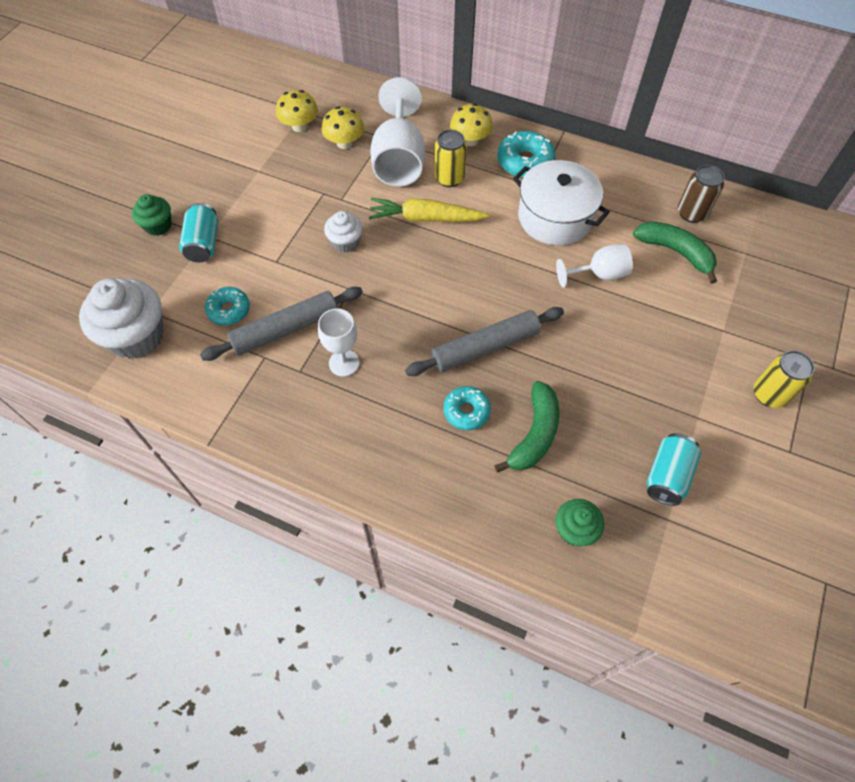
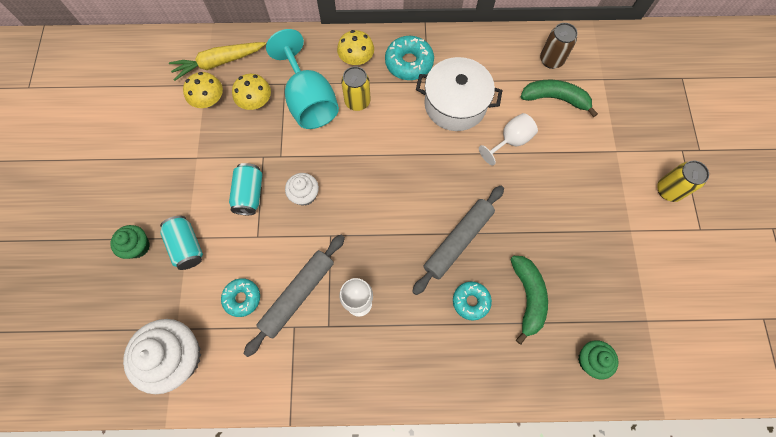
camera: 25 degrees left, 10 degrees up
yellow carrot [368,198,490,222] -> yellow carrot moved to [169,42,266,81]
white goblet [370,77,425,186] -> turquoise goblet [266,29,339,129]
turquoise can [647,433,701,506] -> turquoise can moved to [229,163,263,215]

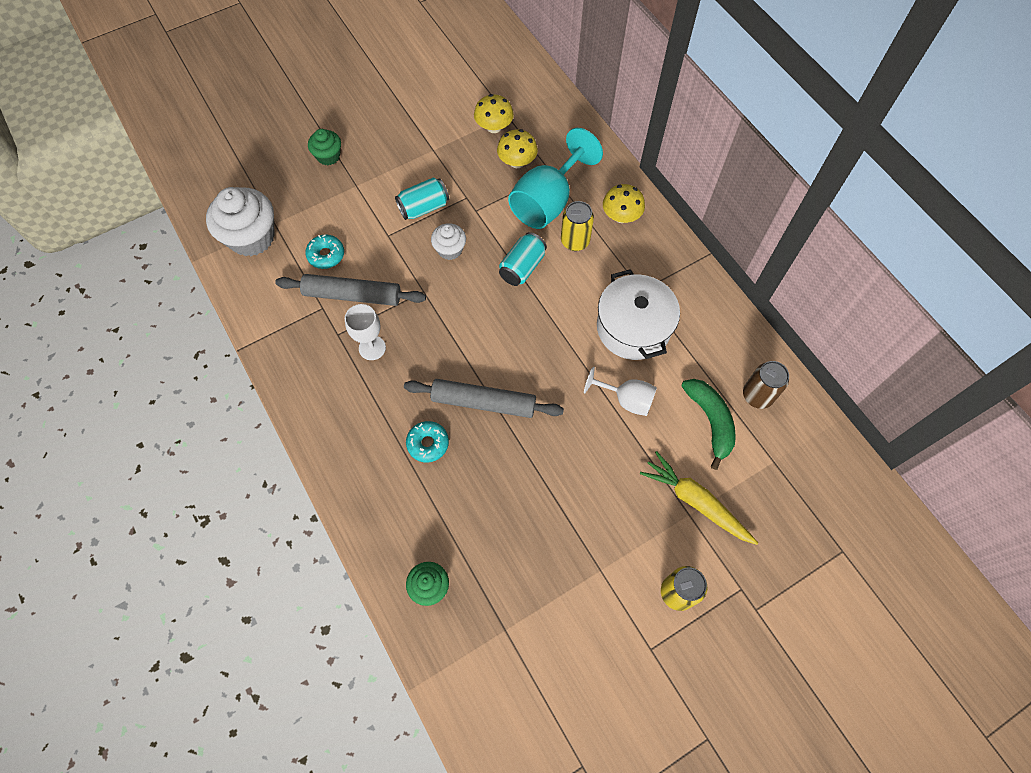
camera: 60 degrees right, 5 degrees down
turquoise can [160,216,203,270] -> turquoise can moved to [499,232,547,286]
yellow carrot [169,42,266,81] -> yellow carrot moved to [640,451,758,545]
turquoise donut [385,36,434,80] -> none
green banana [510,256,548,345] -> none

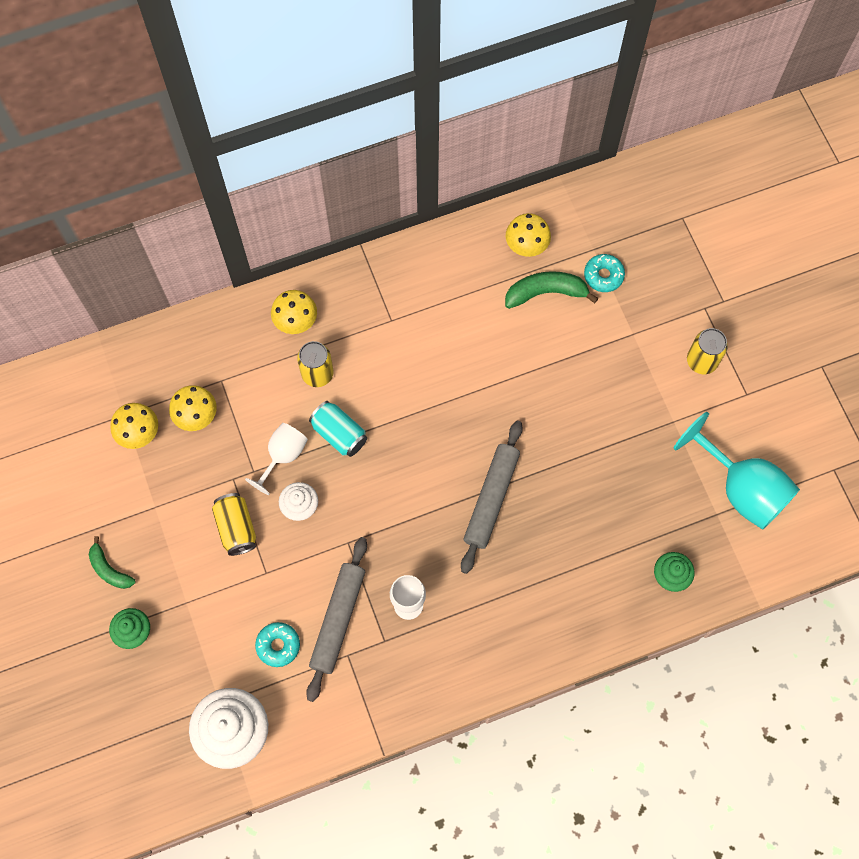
camera: 80 degrees left, 5 degrees up
turquoise can [395,177,449,220] -> yellow can [212,493,256,556]
turquoise donut [406,421,449,463] -> turquoise donut moved to [584,254,625,292]
turquoise goblet [508,128,603,229] -> turquoise goblet moved to [674,412,800,530]
white goblet [584,367,657,416] -> white goblet moved to [245,423,308,495]
white pot [597,269,680,360] -> none
yellow carrot [640,451,758,545] -> none
brown can [743,361,789,409] -> yellow mushroom [506,213,551,257]
none -> green banana [89,536,136,589]

